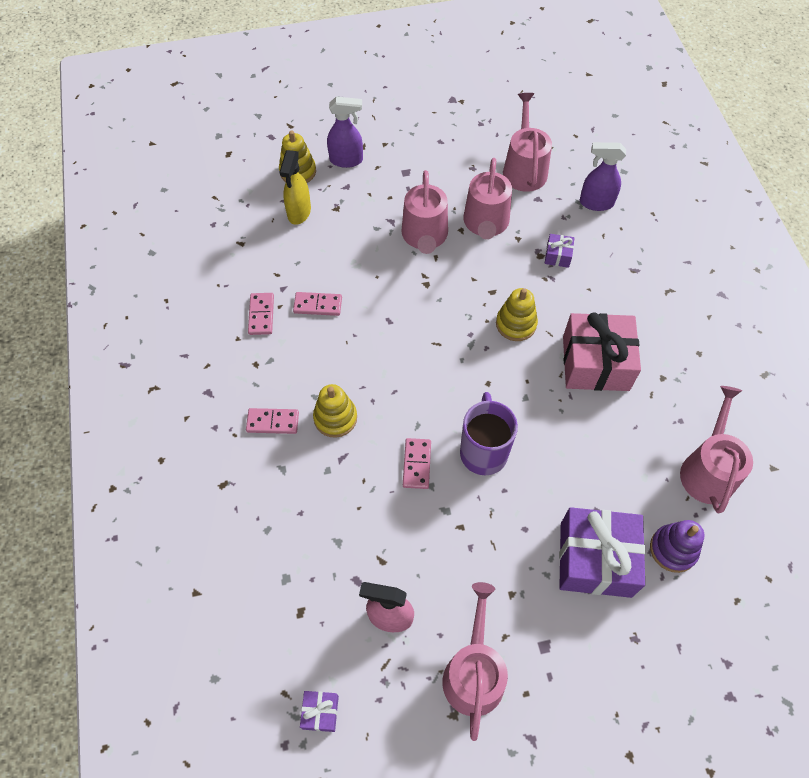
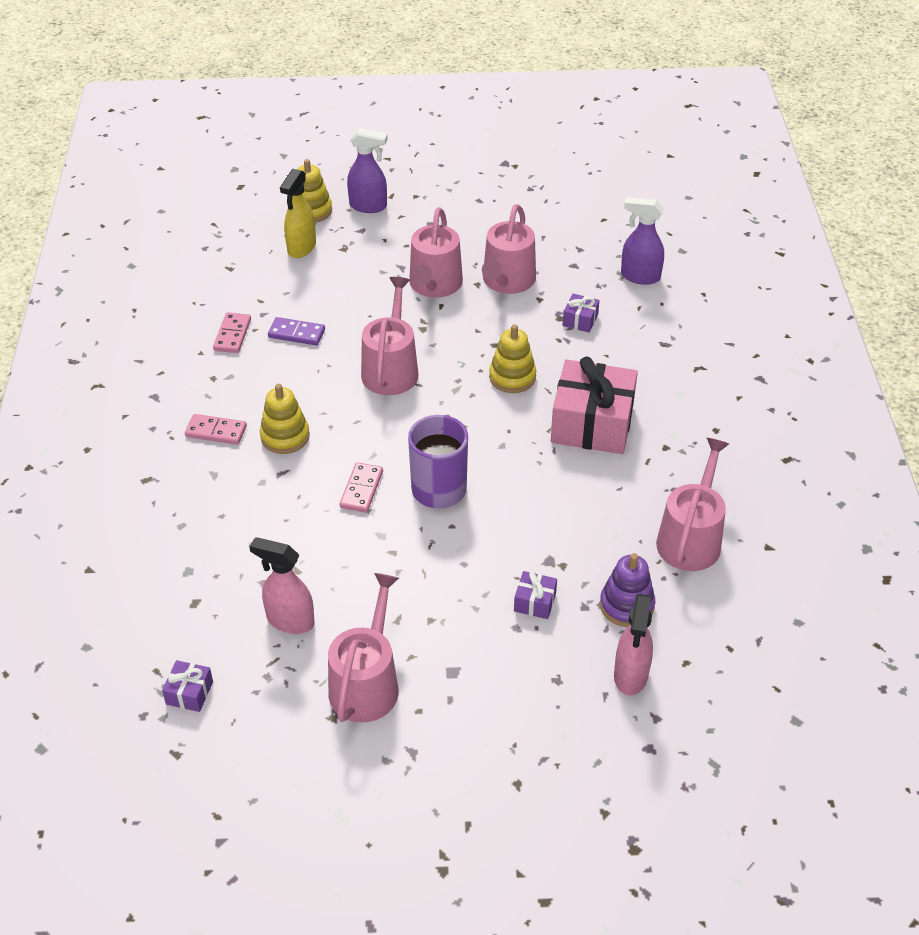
camera: 10 degrees right, 15 degrees down
pink domino [293,292,342,316] -> purple domino [268,317,325,345]
pink watering can [503,93,552,192] -> pink watering can moved to [361,277,418,395]
purple gift [559,507,645,598] -> purple gift [514,571,557,619], size x0.43
none -> pink spray bottle [614,594,653,696]

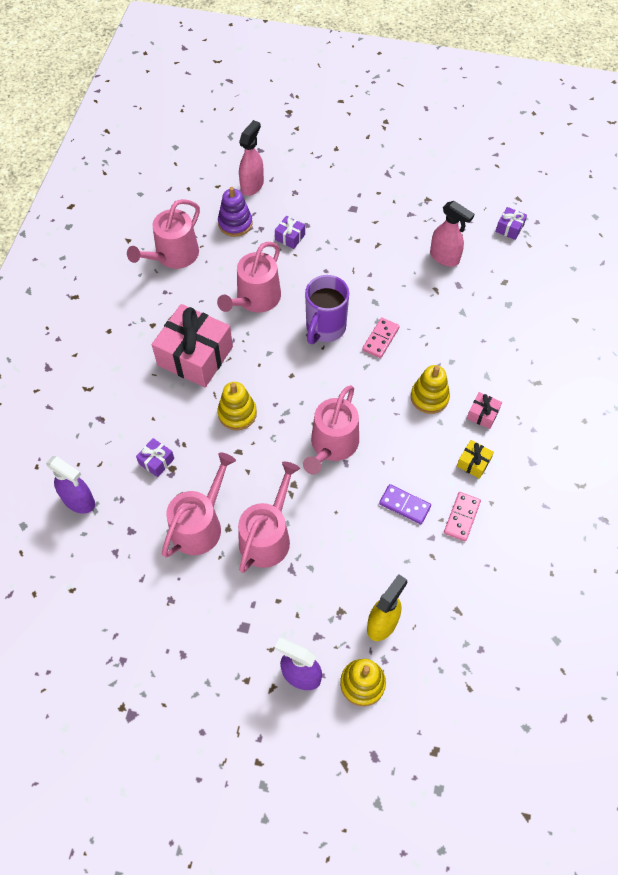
camera: 165 degrees left, 15 degrees up
pink domino [185,414,247,445] -> pink gift [467,392,502,429]
pink watering can [328,573,399,723] -> pink watering can moved to [217,242,281,312]
none -> yellow gift [457,440,494,479]

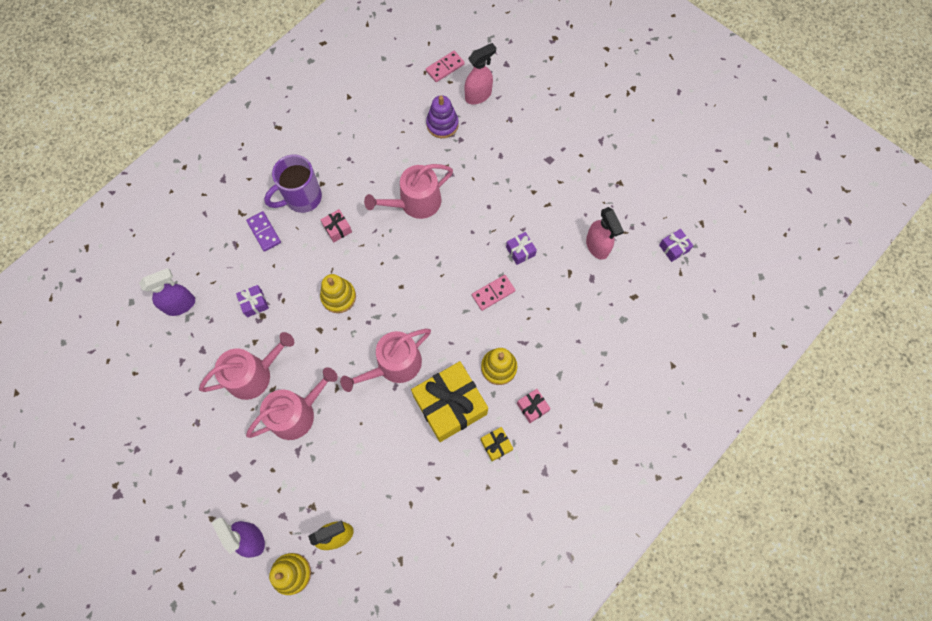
camera: 30 degrees right, 10 degrees up
purple spray bottle [46,456,95,514] -> purple spray bottle turned 90 degrees counterclockwise [139,268,195,316]
pink watering can [127,199,200,269] -> none
pink gift [152,304,233,387] -> pink gift [320,209,352,242], size x0.43
purple gift [275,216,305,249] -> purple gift moved to [506,232,537,265]
purple mug [305,275,349,344] -> purple mug moved to [264,154,322,213]
purple domino [379,484,431,524] -> purple domino moved to [246,211,281,252]
pink domino [444,492,481,541] -> pink domino moved to [426,51,465,82]
none -> yellow gift [411,361,488,442]

